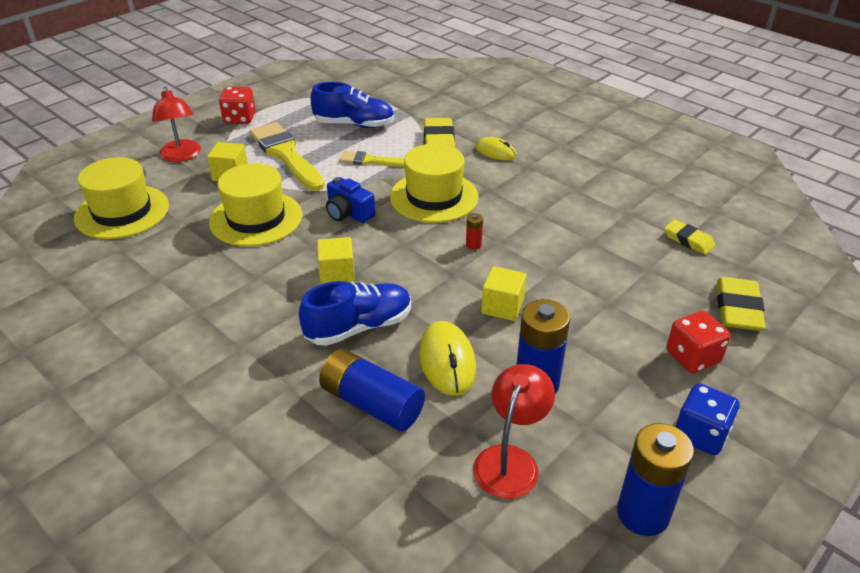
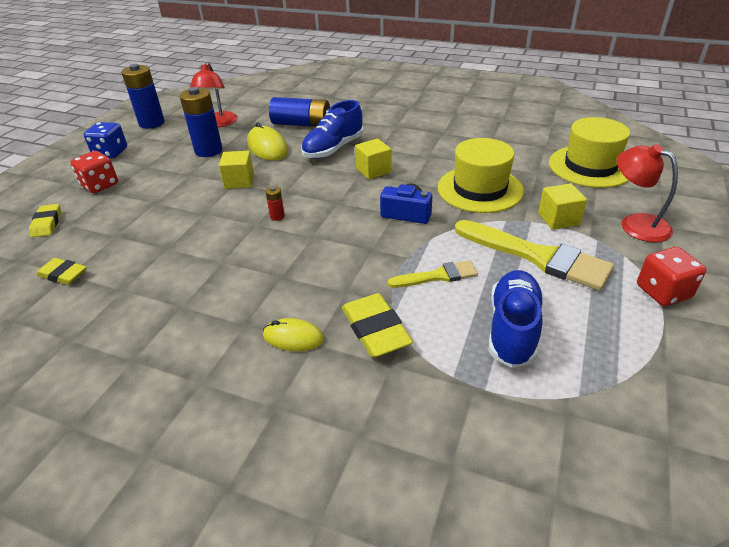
camera: 160 degrees right, 0 degrees up
blue shoe [311,82,394,128] -> blue shoe turned 120 degrees clockwise [489,270,543,368]
yellow hat [390,144,479,223] -> none
yellow eraser [717,277,766,331] -> yellow eraser [29,204,61,237], size x0.65

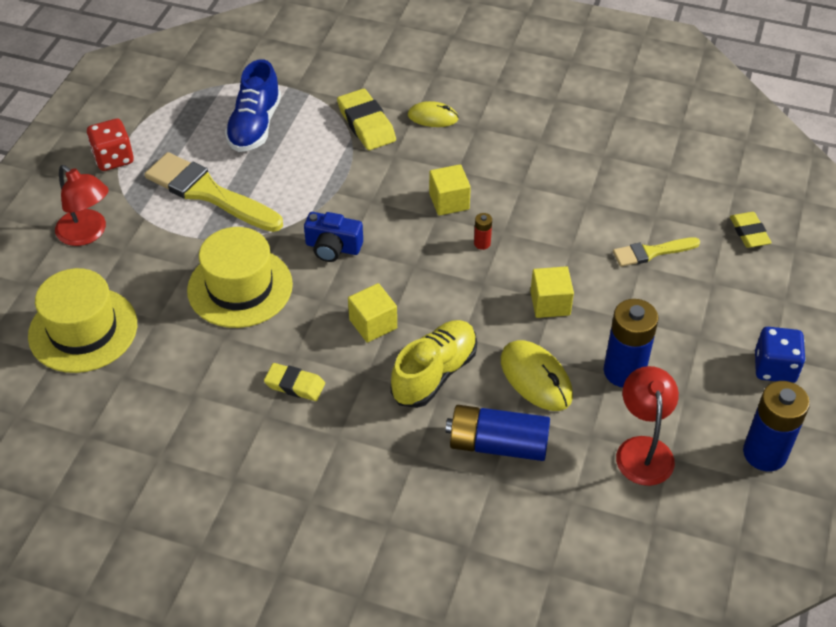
camera: 175 degrees right, 10 degrees up
yellow eraser [36,258,87,285] -> yellow eraser moved to [264,363,325,401]
red dice [70,151,118,193] -> none
blue shoe [301,100,363,159] -> yellow shoe [391,320,477,408]
yellow brush [388,260,478,288] -> yellow brush moved to [613,237,700,267]
yellow cube [538,183,587,230] -> yellow cube moved to [429,164,471,216]

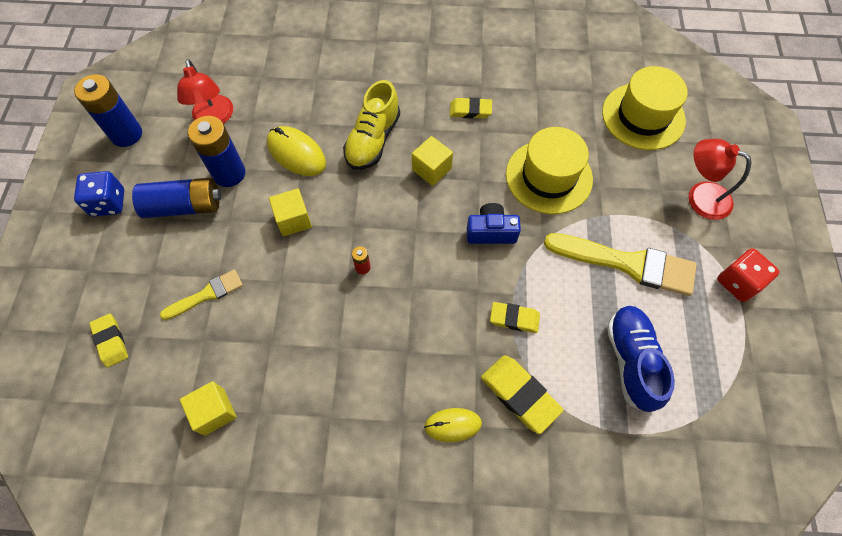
camera: 165 degrees right, 15 degrees up
yellow cube [429,164,471,216] -> yellow cube moved to [180,381,237,436]
blue battery [446,405,550,461] -> blue battery moved to [132,178,221,218]
none -> yellow eraser [490,302,540,333]

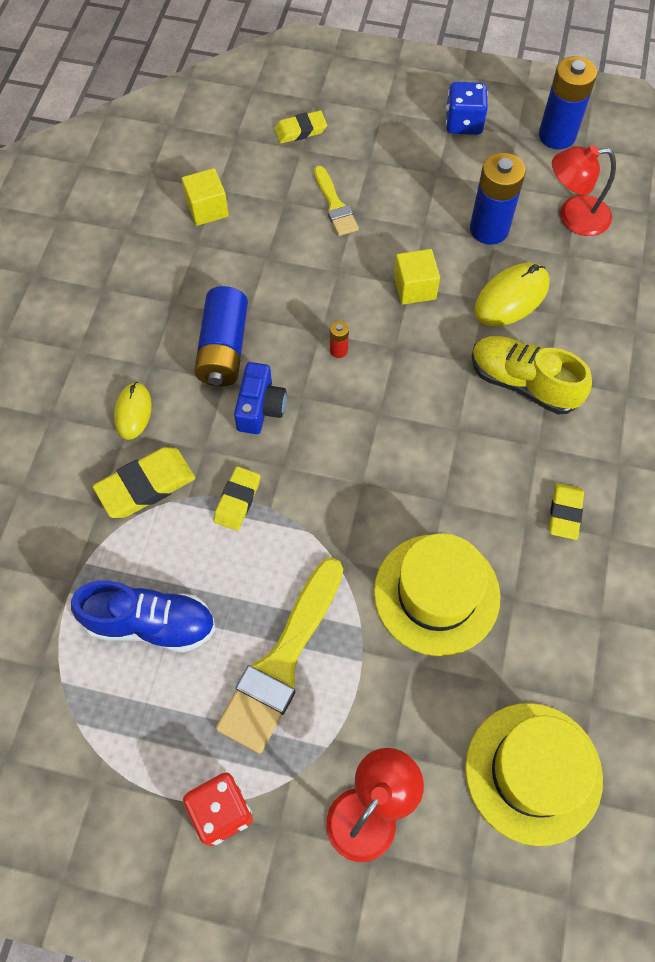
camera: 100 degrees right, 0 degrees up
blue battery [132,178,221,218] -> blue battery moved to [194,286,248,386]
yellow cube [412,136,453,186] -> none
blue camera [467,203,521,244] -> blue camera moved to [234,362,286,434]

